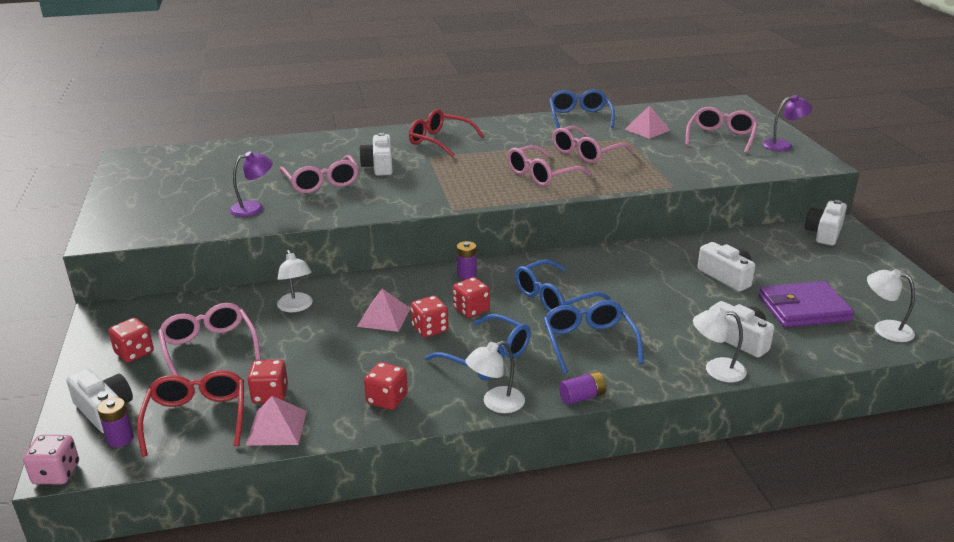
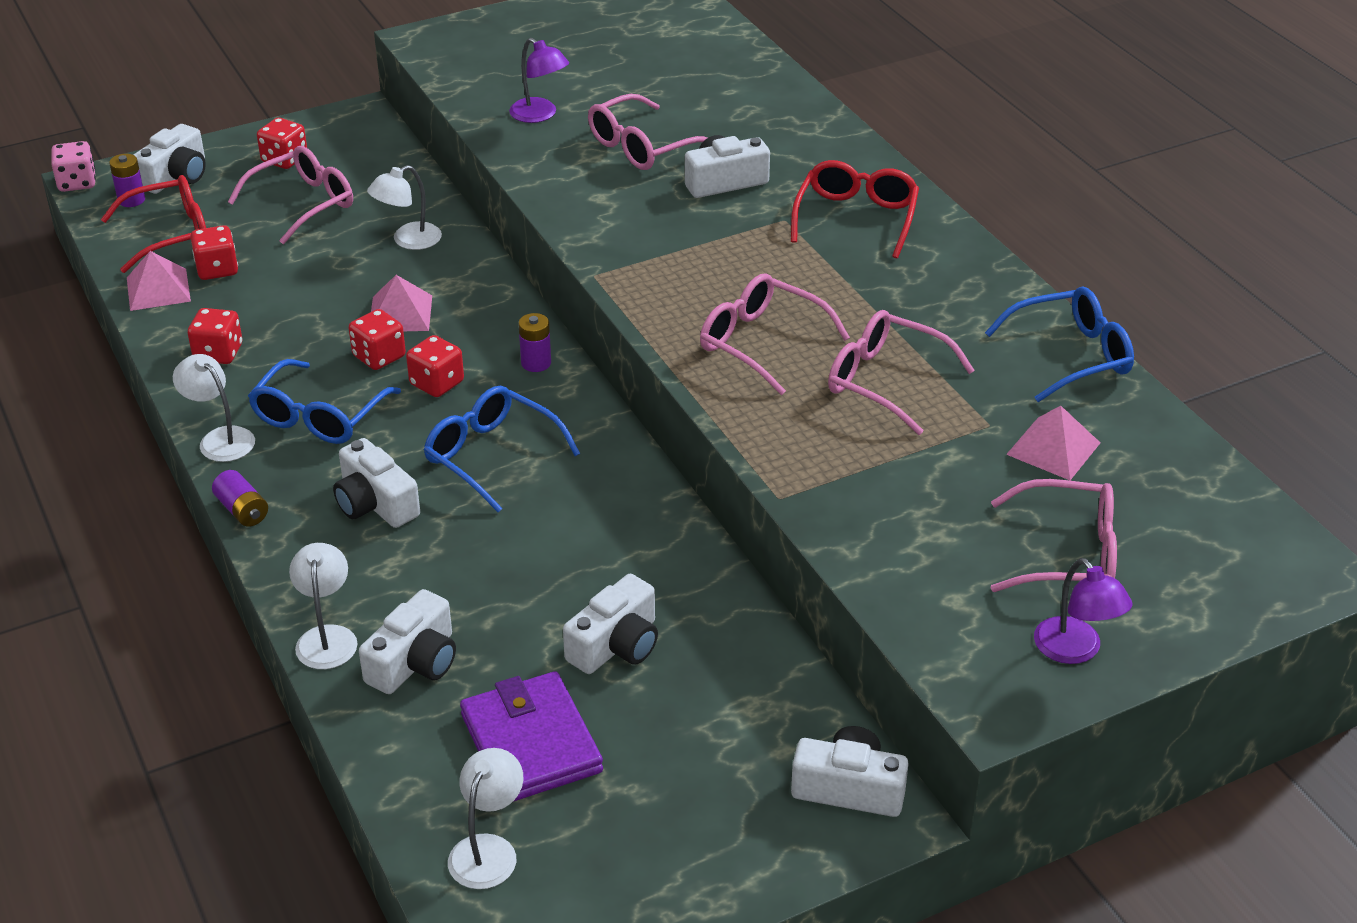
camera: 75 degrees right, 10 degrees up
blue glasses [544,300,643,374] -> white camera [333,438,420,528]

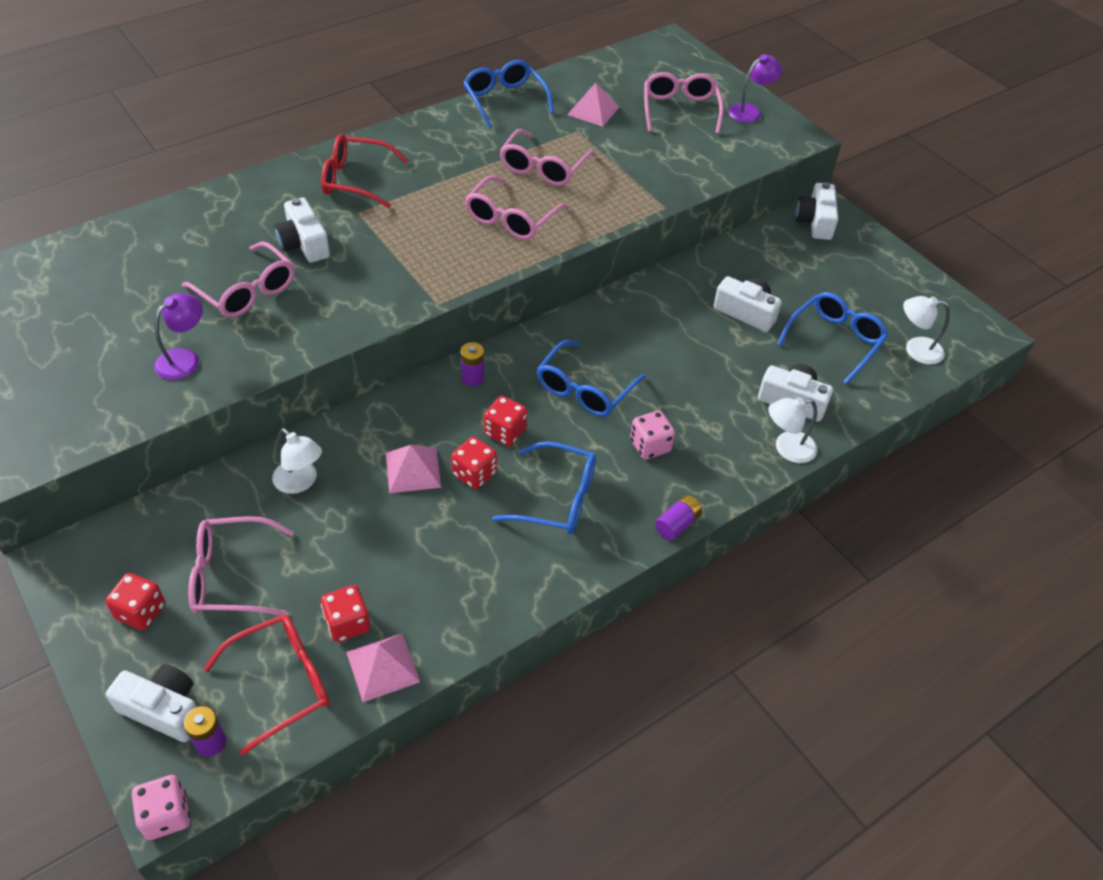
camera: 100 degrees left, 10 degrees up
red glasses [101,175,206,273] -> red glasses turned 90 degrees clockwise [203,614,330,755]
white lamp [173,354,255,462] -> none
red dice [188,308,242,364] -> none
pink glasses [228,146,353,244] -> pink glasses turned 45 degrees counterclockwise [188,516,294,615]
white camera [333,438,420,528] -> pink dice [630,411,675,460]
purple wallet [460,671,603,802] -> blue glasses [777,292,888,385]

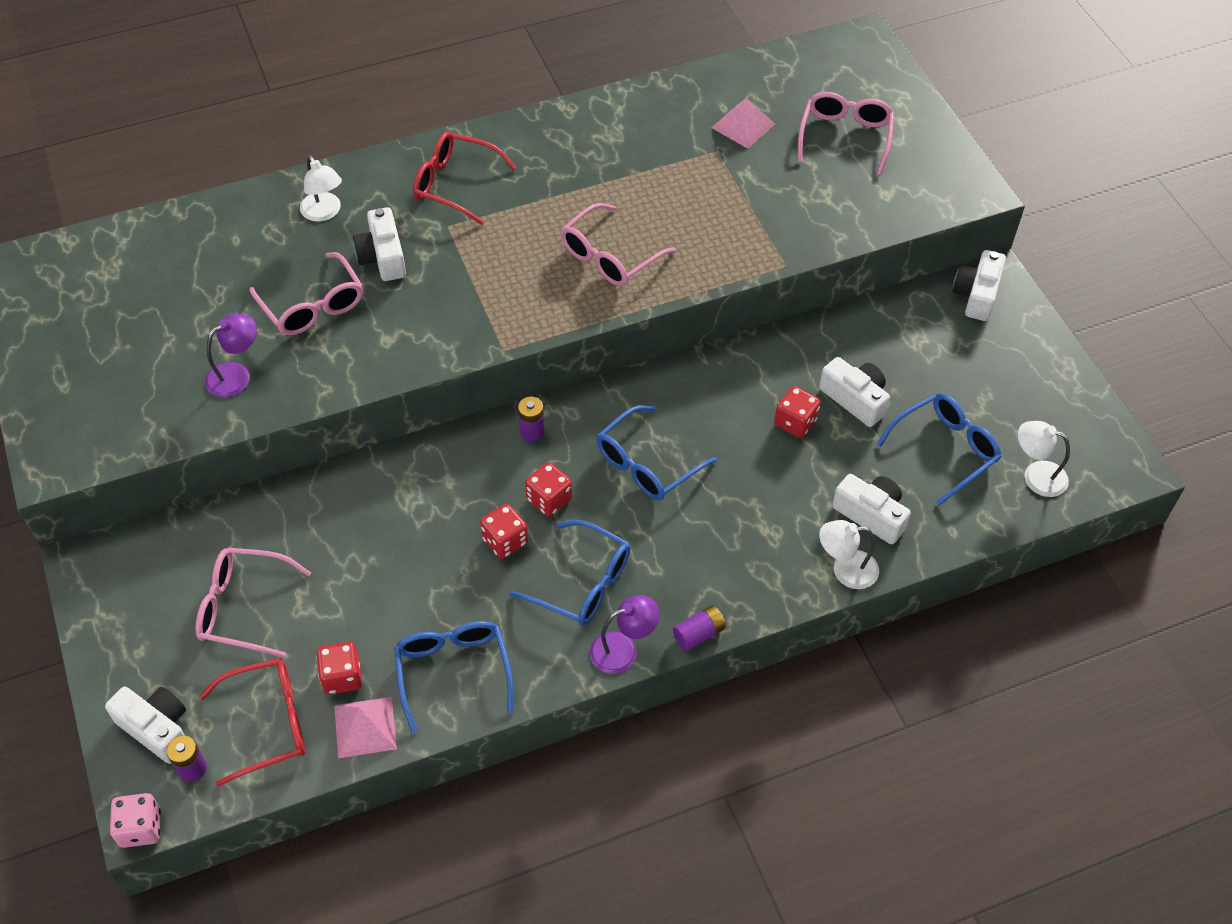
camera: 15 degrees right, 5 degrees up
red dice [105,573,165,630] -> red dice moved to [774,386,821,438]
white lamp [272,428,322,494] -> white lamp moved to [300,155,342,222]
pink pyramid [386,445,441,493] -> none
blue glasses [463,60,554,129] -> blue glasses moved to [394,621,514,733]
pink glasses [500,129,595,186] -> none
pink dice [630,411,675,460] -> none
purple lamp [728,54,782,123] -> purple lamp moved to [589,595,660,674]

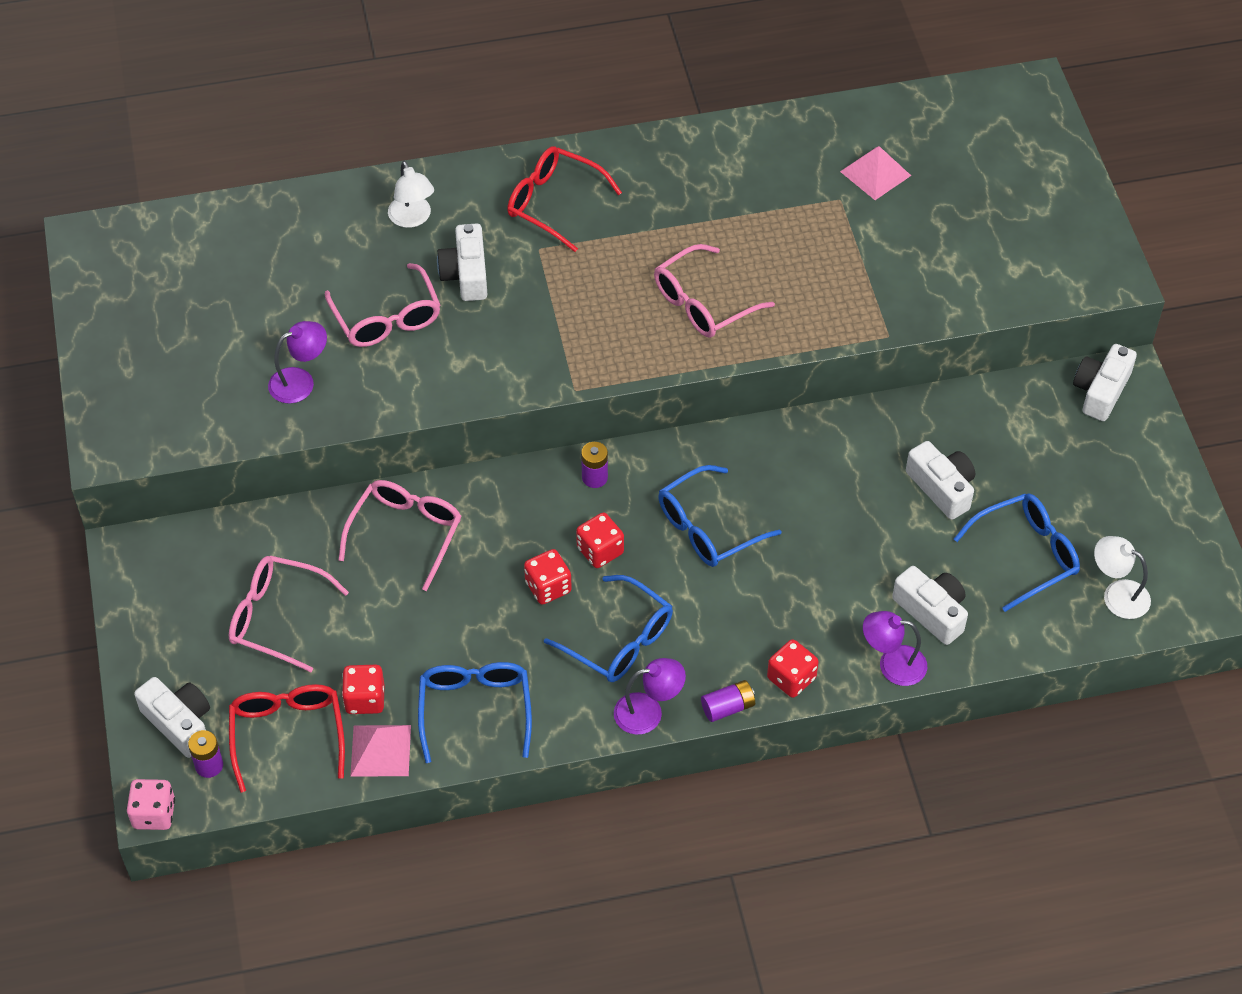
camera: 10 degrees right, 0 degrees up
red glasses [199,658,305,787] -> red glasses turned 90 degrees counterclockwise [229,684,345,792]
red dice [774,386,821,438] -> red dice moved to [767,639,819,698]
pink glasses [798,92,894,176] -> pink glasses moved to [339,480,462,591]
white lamp [819,520,879,589] -> purple lamp [863,611,927,686]

